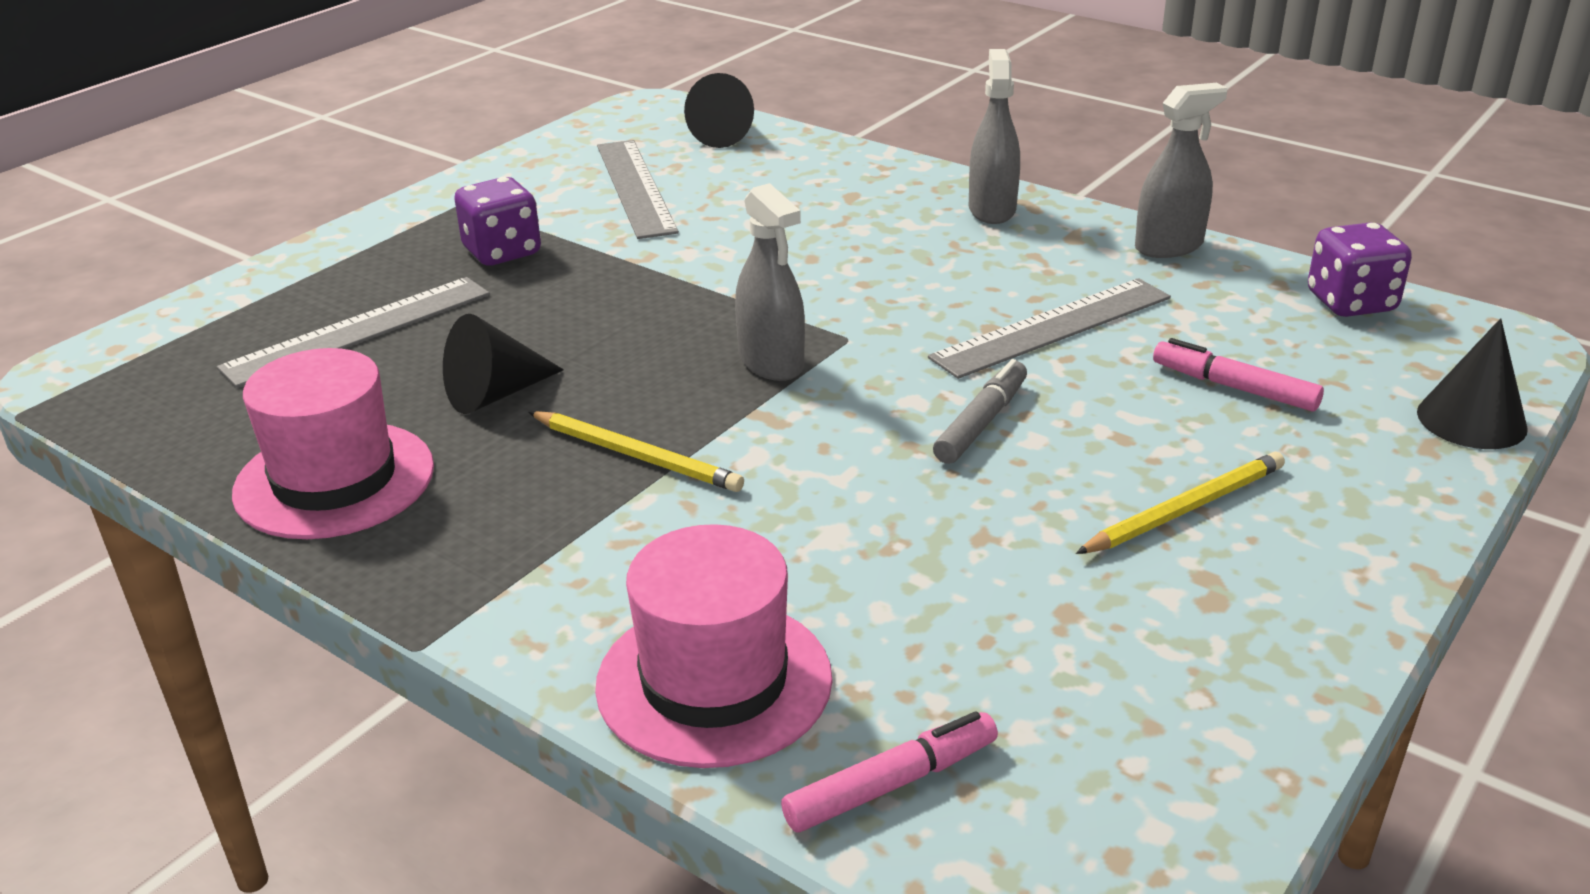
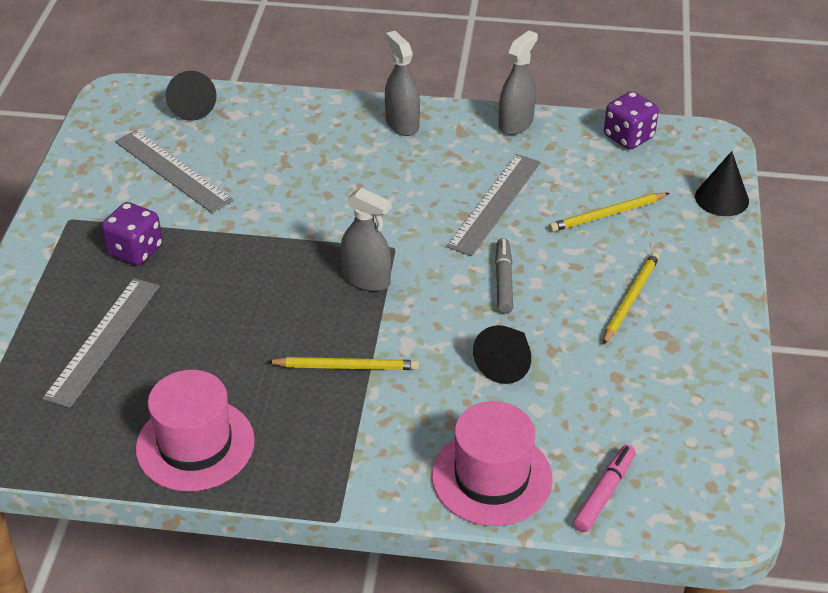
camera: 30 degrees left, 10 degrees up
black cone [443,314,564,414] -> black cone moved to [473,325,531,384]
pink marker [1153,338,1324,412] -> yellow pencil [549,193,670,232]

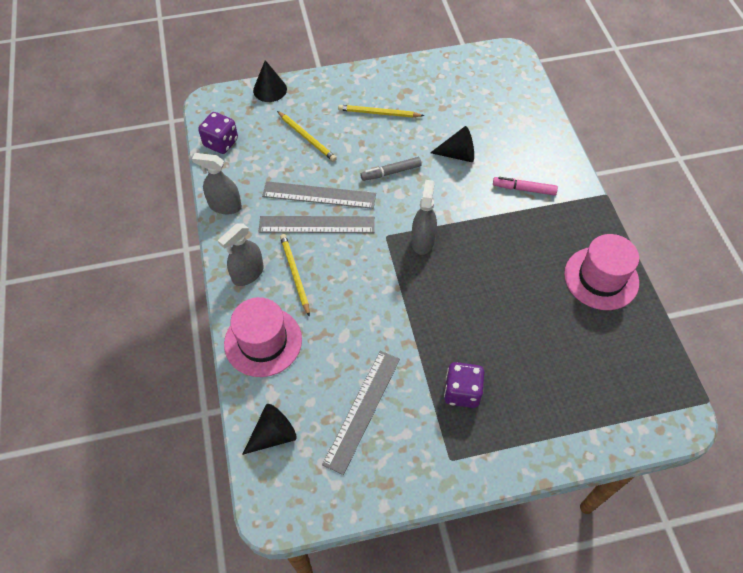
camera: 110 degrees left, 15 degrees up
grey ruler [42,278,160,408] -> grey ruler moved to [259,216,375,233]
yellow pencil [267,357,419,370] -> yellow pencil moved to [280,234,310,317]
pink hat [432,401,553,526] -> pink hat moved to [224,297,302,377]
pink marker [573,445,636,532] -> pink marker moved to [493,177,558,196]

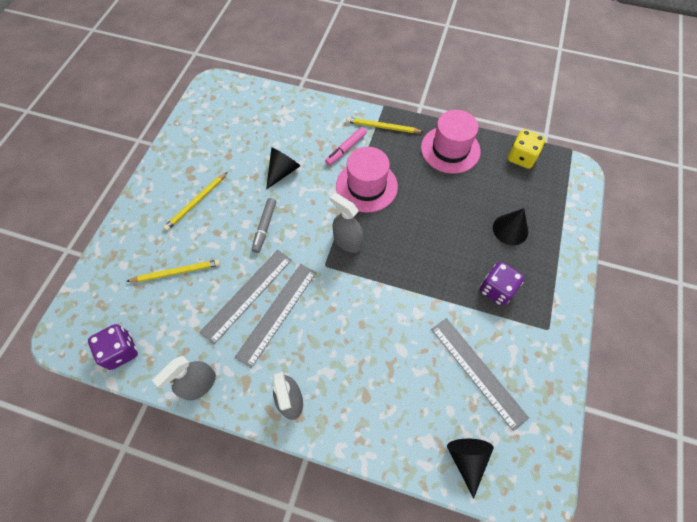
camera: 60 degrees left, 5 degrees up
pink hat [224,297,302,377] -> pink hat moved to [336,147,398,212]
black cone [253,60,287,102] -> black cone moved to [493,208,528,245]
yellow pencil [280,234,310,317] -> yellow pencil moved to [346,117,423,133]
none -> yellow dice [508,129,545,169]

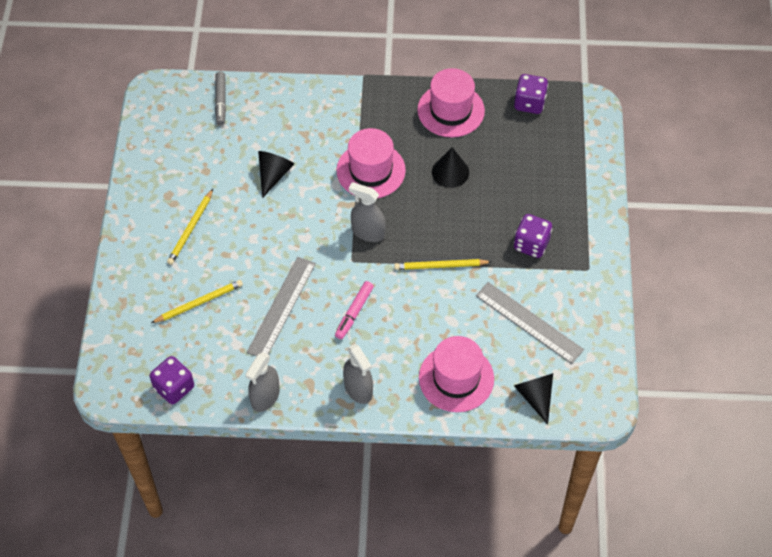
camera: 15 degrees left, 5 degrees down
grey ruler [235,264,316,368] -> none
grey marker [252,198,276,253] -> grey marker moved to [215,71,226,125]
pink marker [325,127,367,166] -> pink marker moved to [335,281,374,339]
yellow pencil [346,117,423,133] -> yellow pencil moved to [394,259,491,270]
black cone [493,208,528,245] -> black cone moved to [432,147,469,188]
yellow dice [508,129,545,169] -> purple dice [514,74,548,114]
none -> pink hat [419,336,494,412]

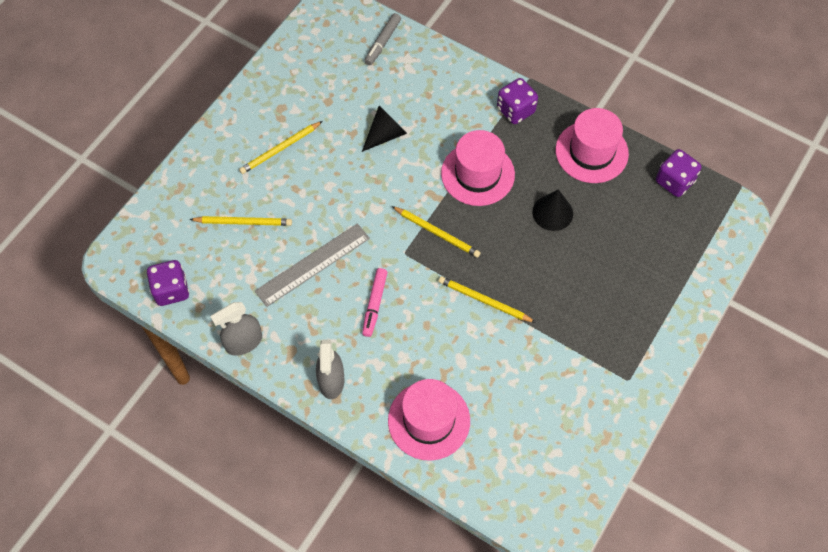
camera: 30 degrees right, 5 degrees up
pink marker [335,281,374,339] -> pink marker turned 45 degrees counterclockwise [362,268,388,337]
grey spray bottle [349,182,386,242] -> yellow pencil [392,206,481,258]
grey ruler [476,282,584,364] -> none
purple dice [514,214,552,258] -> purple dice moved to [497,78,538,124]
black cone [514,373,553,425] -> none

